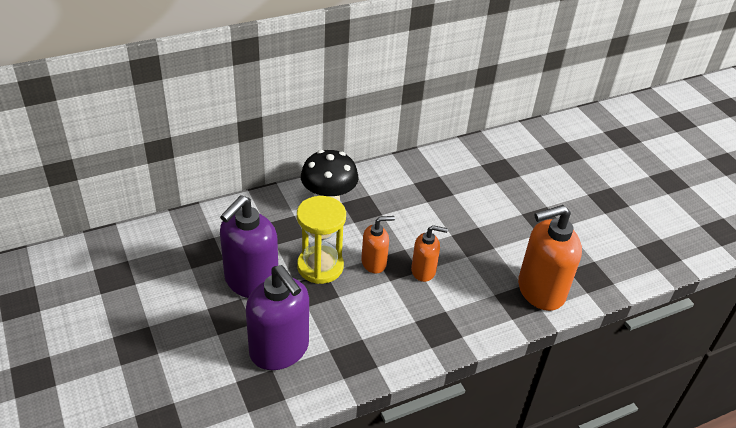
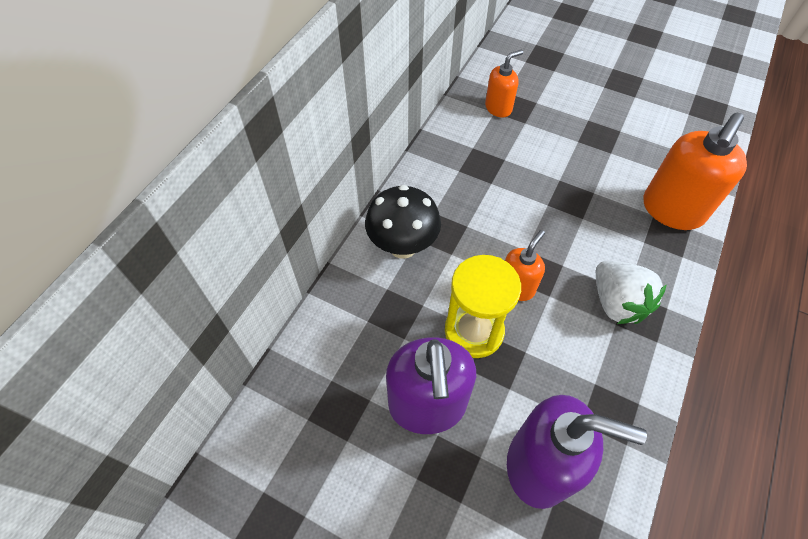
camera: 35 degrees left, 15 degrees up
orange soap dispenser [411,225,448,282] -> orange soap dispenser moved to [485,49,523,118]
none -> white strawberry [596,261,667,324]

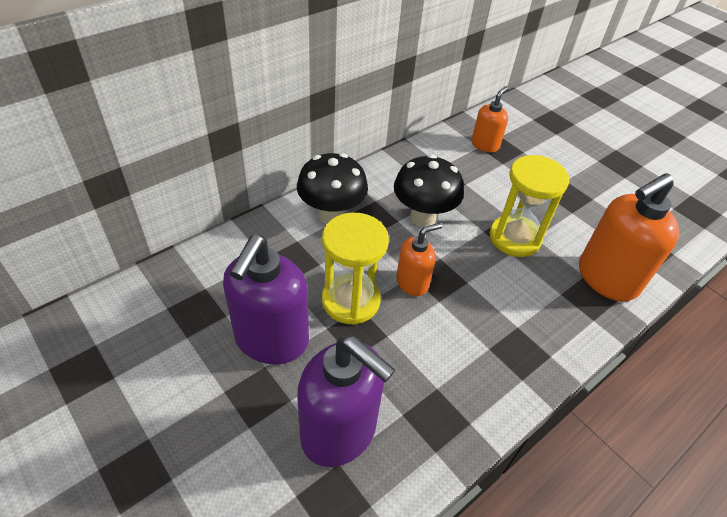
camera: 20 degrees right, 10 degrees down
orange soap dispenser [485,49,523,118] -> orange soap dispenser turned 45 degrees counterclockwise [472,86,508,152]
white strawberry [596,261,667,324] -> none
none -> black mushroom [394,154,464,227]
none -> yellow hourglass [490,155,569,257]

